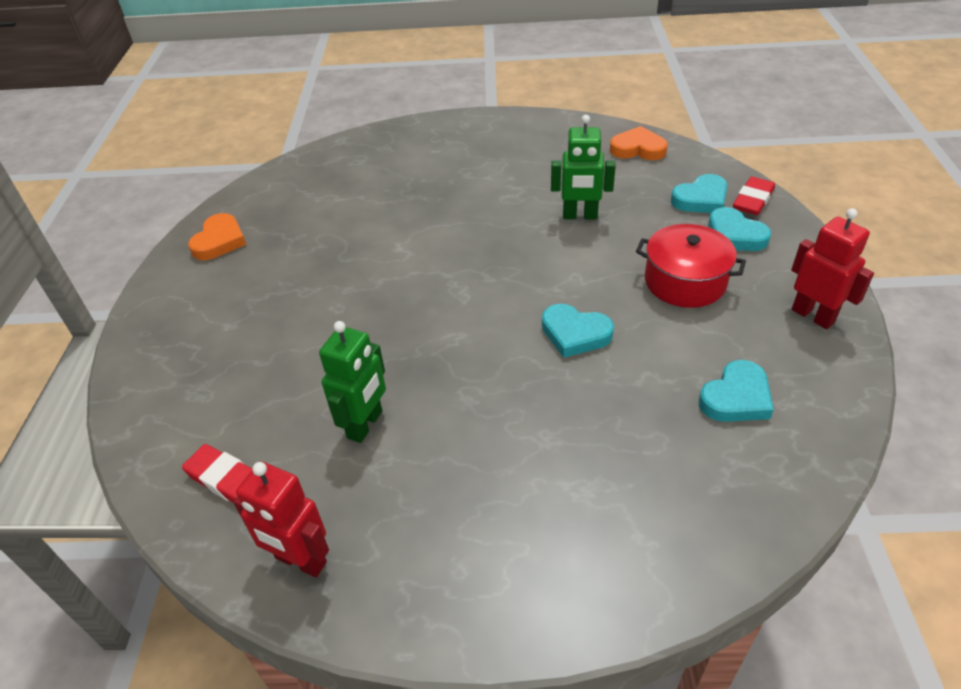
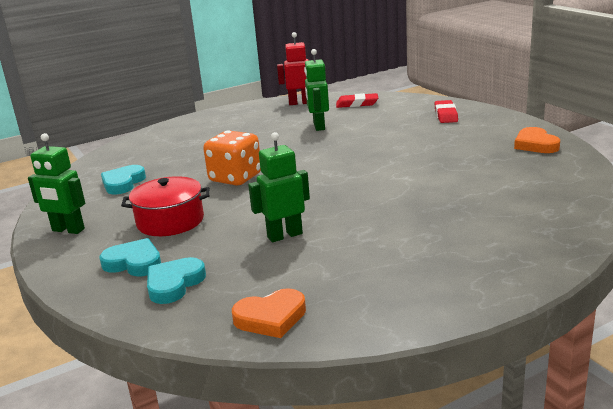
camera: 150 degrees right, 20 degrees down
turquoise heart [542,304,614,358] -> orange dice [203,130,261,186]
red eraser [733,177,775,215] -> red eraser moved to [434,100,458,123]
red robot [791,208,874,329] -> green robot [28,133,85,234]

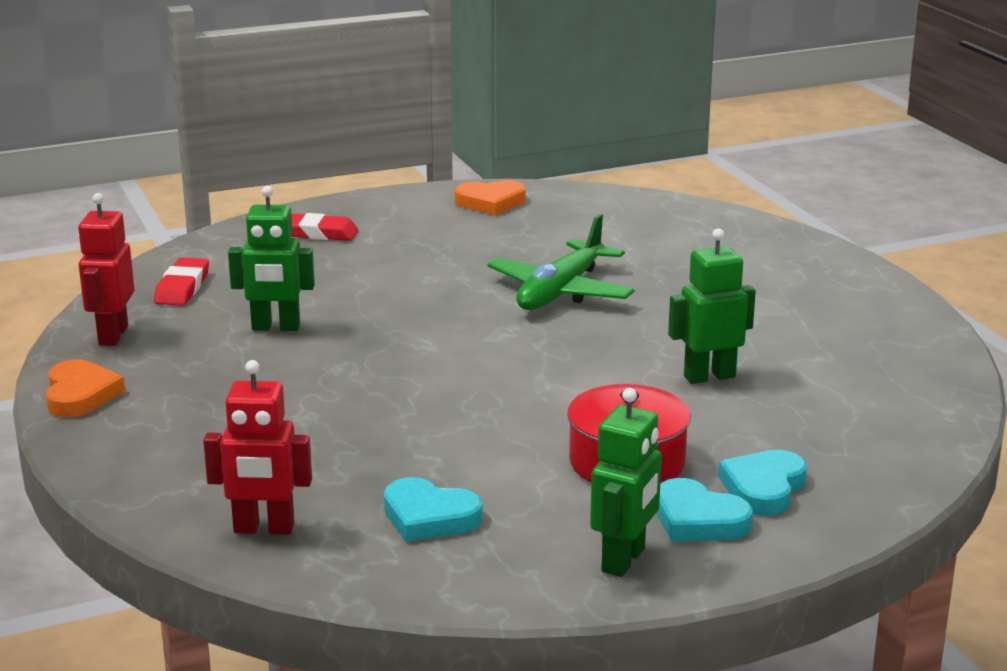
camera: 85 degrees left, 0 degrees up
turquoise heart [147,257,206,304] -> turquoise heart moved to [656,478,753,542]
orange dice [203,130,261,186] -> none
orange heart [232,288,306,338] -> orange heart moved to [46,360,125,417]
green robot [248,132,310,242] -> green robot turned 90 degrees clockwise [668,228,756,384]
none -> red robot [203,360,312,535]
none -> green plane [487,214,634,310]

